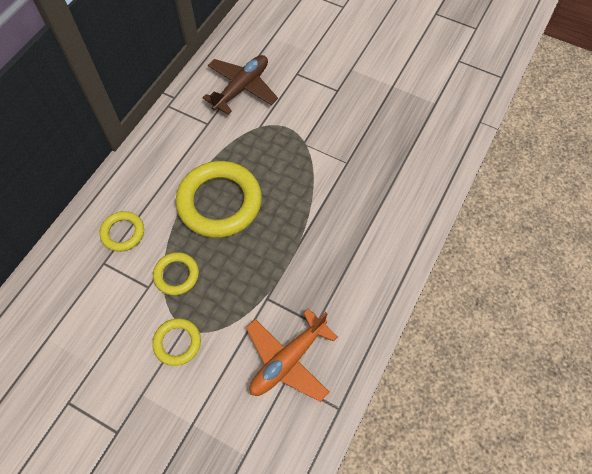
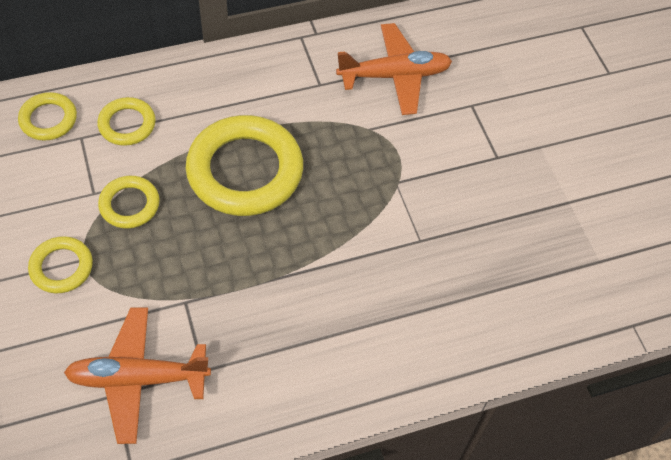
camera: 40 degrees right, 5 degrees down
brown plane [202,55,278,115] -> orange plane [336,23,452,115]
none -> yellow ring [18,92,77,141]

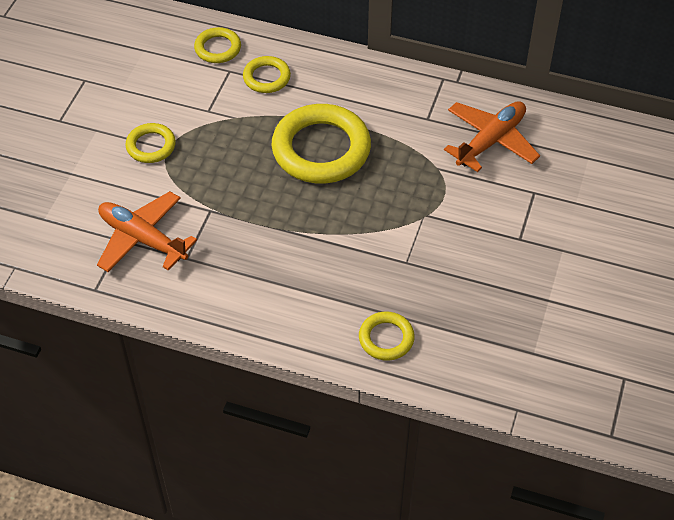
camera: 40 degrees right, 5 degrees down
yellow ring [98,176,160,229] -> yellow ring moved to [359,311,415,361]
orange plane [336,23,452,115] -> orange plane turned 75 degrees counterclockwise [444,101,540,172]

